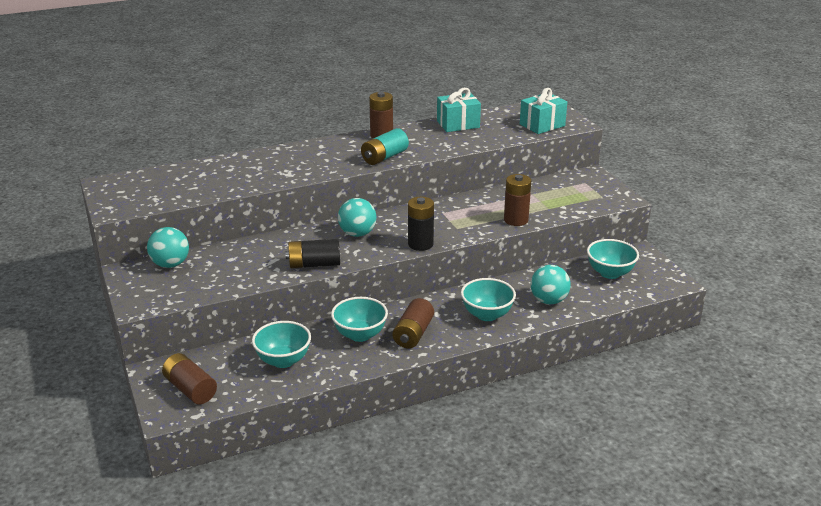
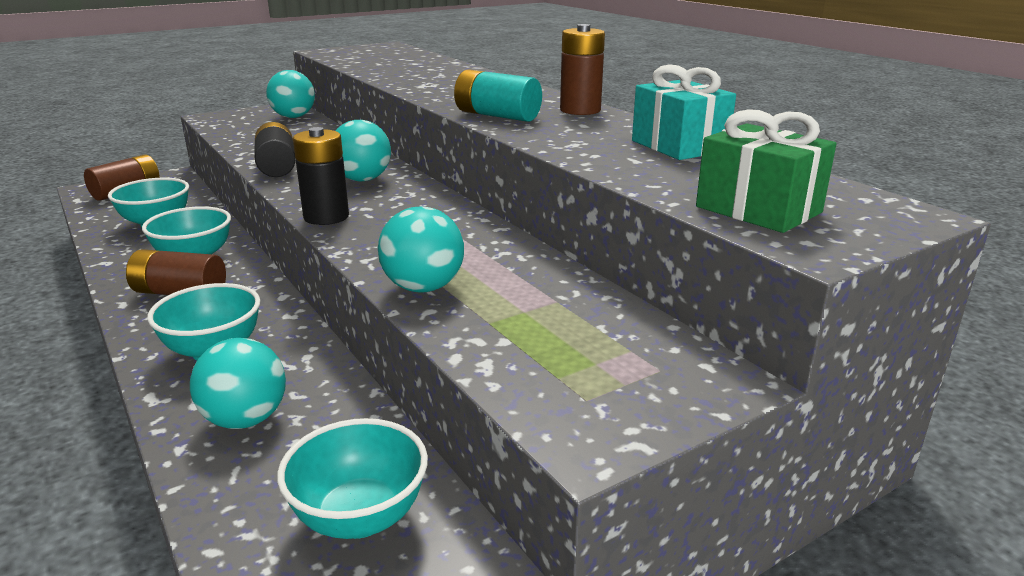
camera: 80 degrees right, 5 degrees down
brown battery [504,174,531,226] -> turquoise ball [378,207,464,293]
turquoise gift [520,88,567,134] -> green gift [696,109,836,233]

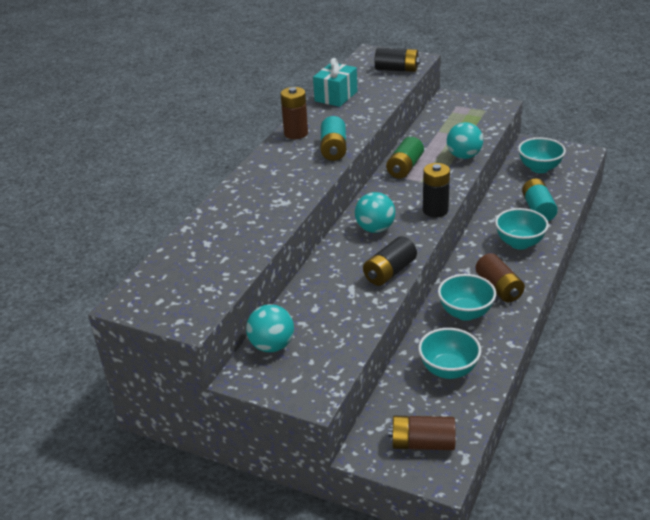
camera: 120 degrees left, 10 degrees up
turquoise ball [190,338,286,429] -> turquoise battery [522,178,558,221]
green gift [696,109,836,233] -> black battery [375,48,420,72]
none -> green battery [386,137,424,179]

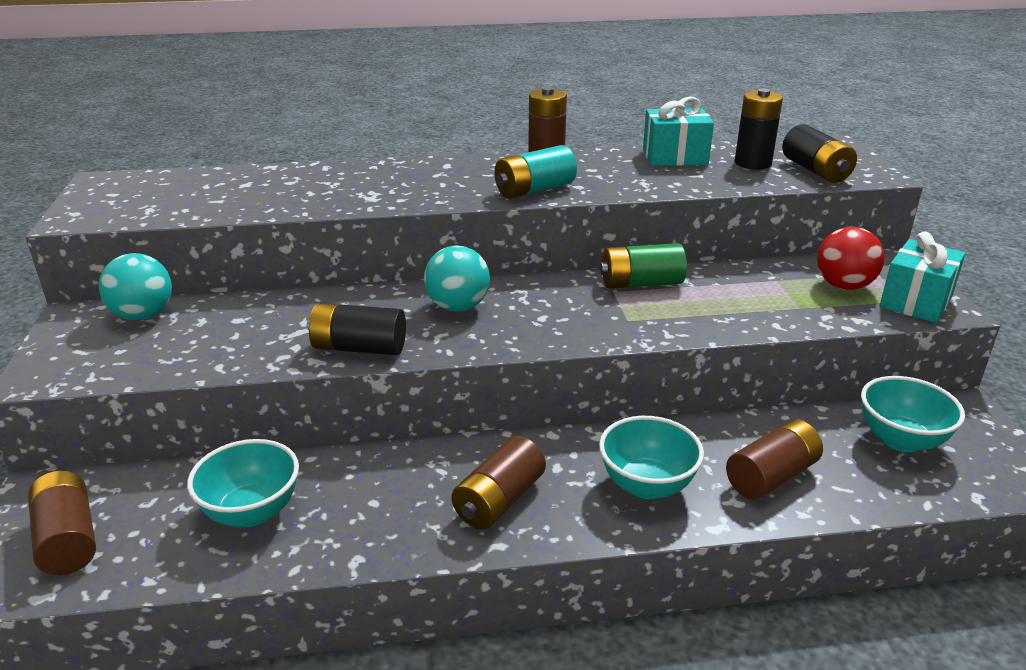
camera: 55 degrees right, 5 degrees down
black battery [423,163,450,217] -> black battery moved to [735,89,783,170]
turquoise bowl [438,274,496,321] -> none
turquoise ball [447,122,483,159] -> none
turquoise battery [522,178,558,221] -> brown battery [726,420,823,500]
none -> red ball [817,227,885,290]
none -> turquoise gift [880,231,966,323]

